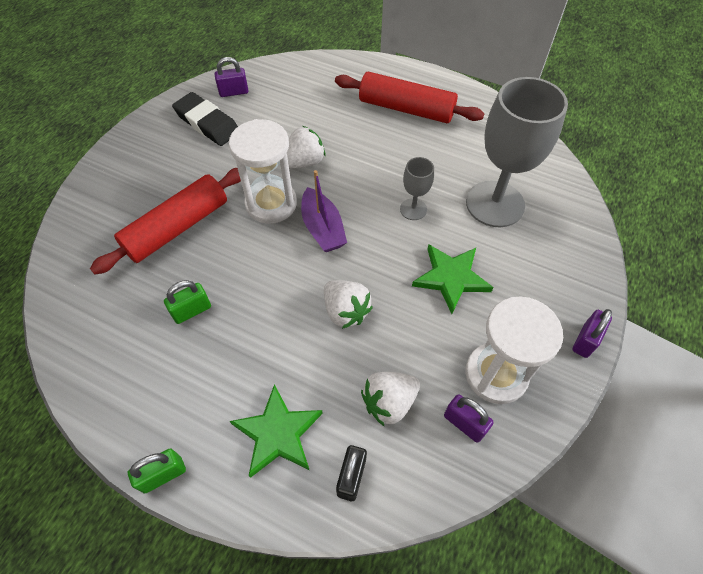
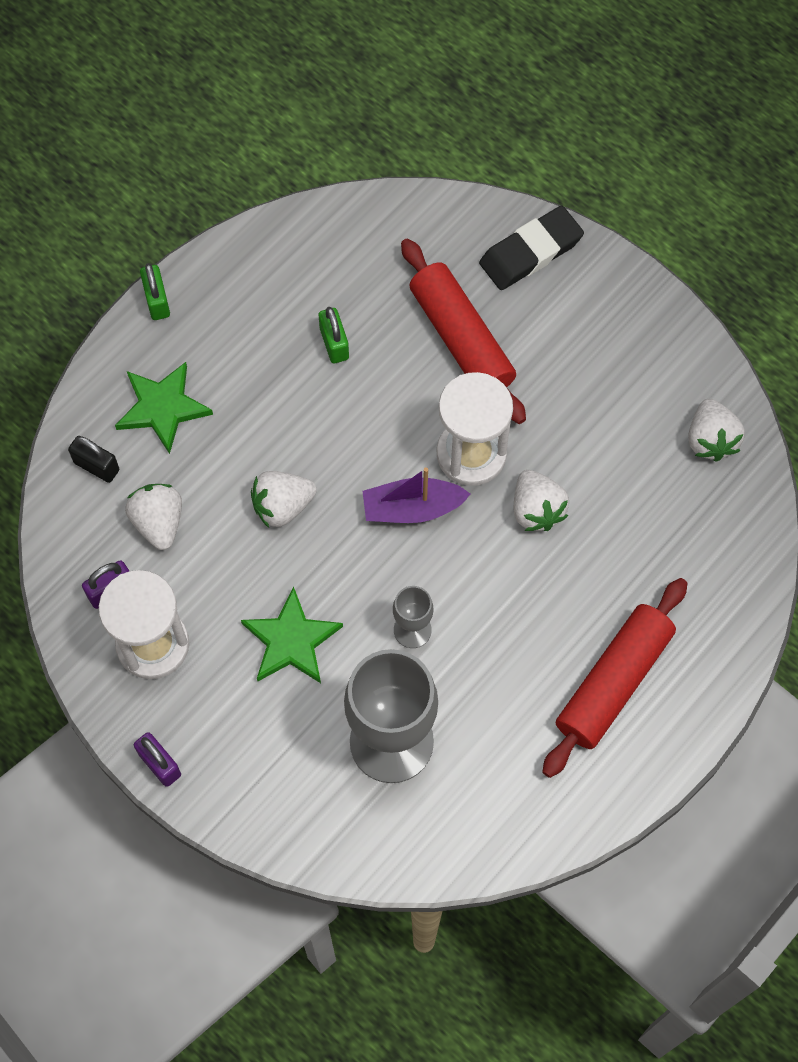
camera: 105 degrees right, 10 degrees up
black eraser [172,92,238,146] -> black eraser moved to [479,206,584,290]
purple padlock [215,57,249,97] -> white strawberry [688,399,745,462]

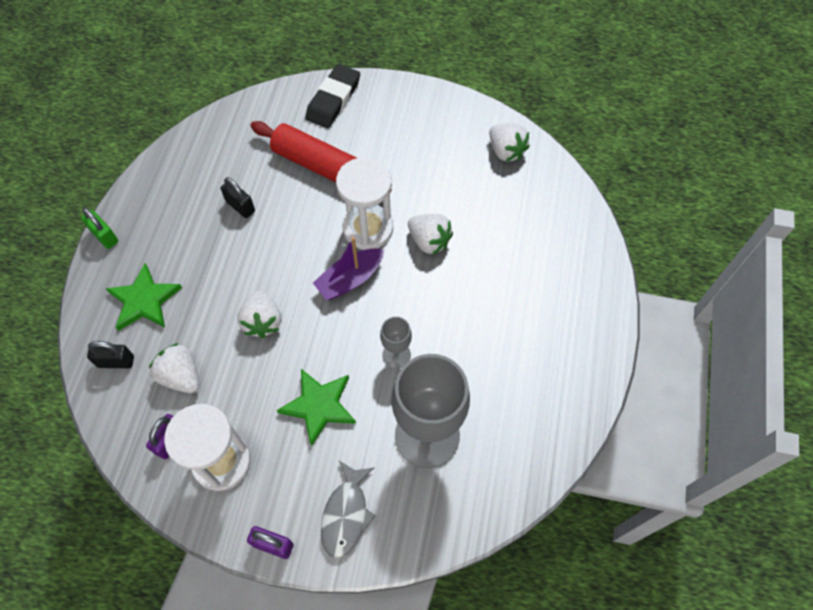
camera: 30 degrees left, 5 degrees down
white strawberry [251,471,316,528] -> white strawberry turned 45 degrees counterclockwise [237,290,282,338]
green padlock [319,307,349,363] -> black padlock [221,177,255,218]
red rolling pin [542,578,687,778] -> none
none -> grey fish [321,461,376,558]

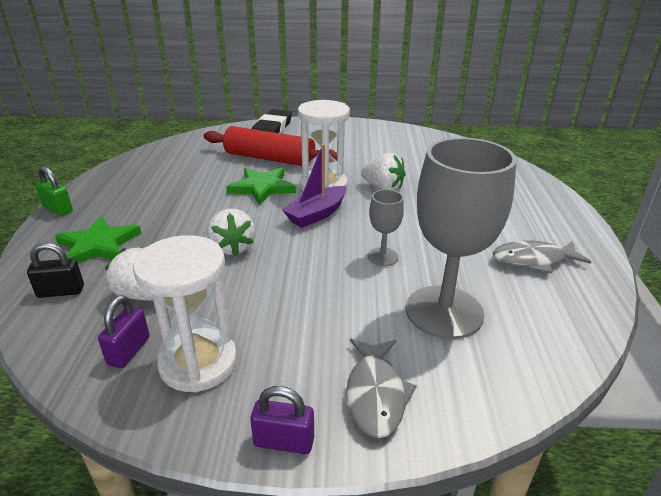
camera: 10 degrees left, 30 degrees down
black padlock [221,177,255,218] -> none
green star [277,369,356,446] -> green star moved to [226,168,296,205]
white strawberry [489,123,530,162] -> none
none -> grey fish [493,241,591,274]

